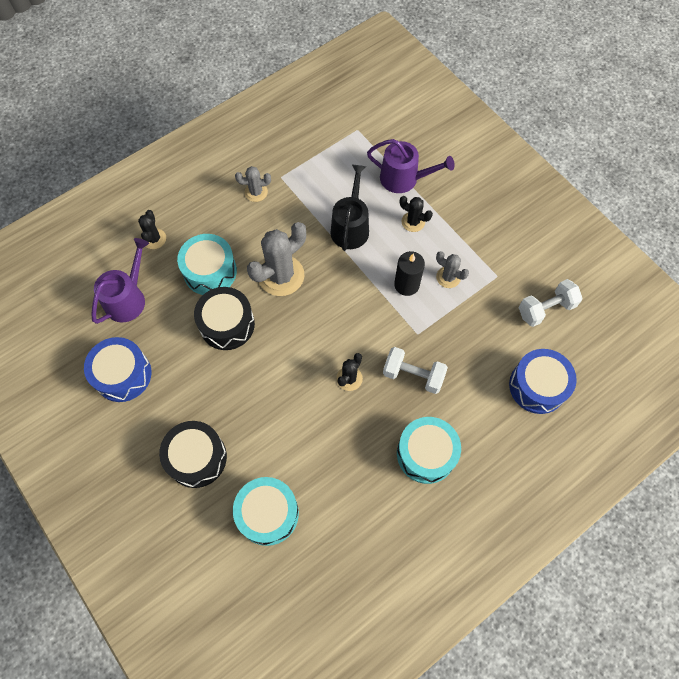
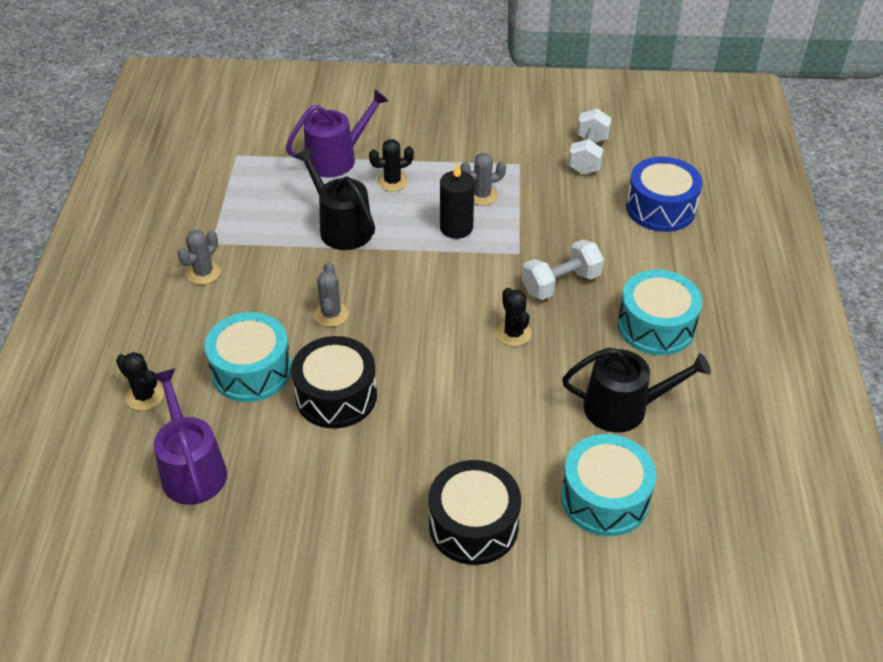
camera: 50 degrees left, 20 degrees down
blue drum [84,337,151,402] -> none
grey cactus [247,222,306,296] -> grey cactus [314,262,349,327], size x0.53
none -> black watering can [562,347,711,433]

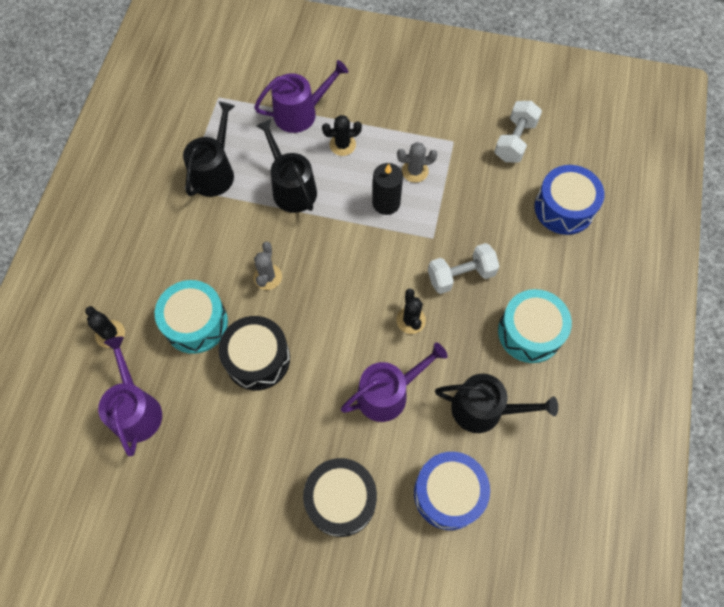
camera: 10 degrees right, 20 degrees up
grey cactus [177,230,221,285] -> none
turquoise drum [561,434,656,536] -> blue drum [414,452,490,530]
none -> black watering can [183,102,235,197]
none -> purple watering can [341,342,448,422]

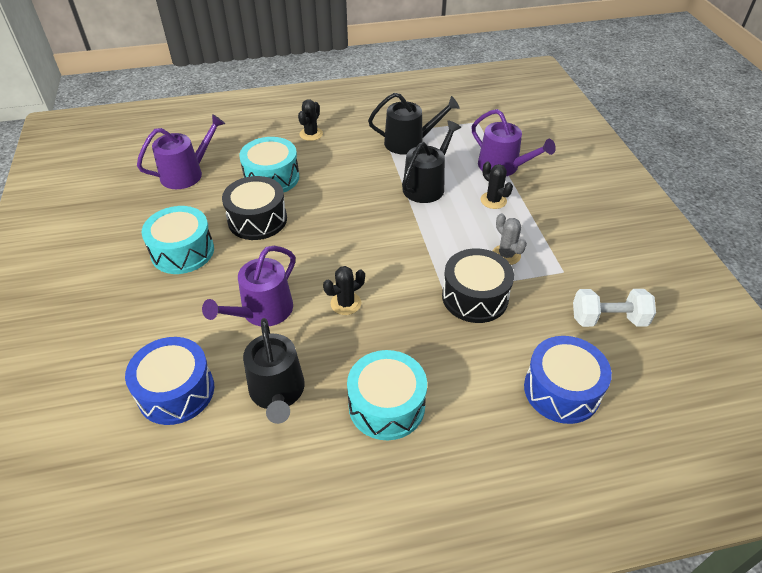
camera: 65 degrees right, 20 degrees down
black cactus [85,306,125,348] -> black cactus moved to [298,99,323,141]
grey cactus [253,242,282,290] -> none
black drum [303,458,377,537] -> black drum moved to [442,248,514,323]
purple watering can [341,342,448,422] -> purple watering can turned 90 degrees clockwise [202,246,295,326]
black candle [372,163,403,215] -> none
white dumbbell [428,243,500,294] -> none
none -> turquoise drum [141,206,214,274]

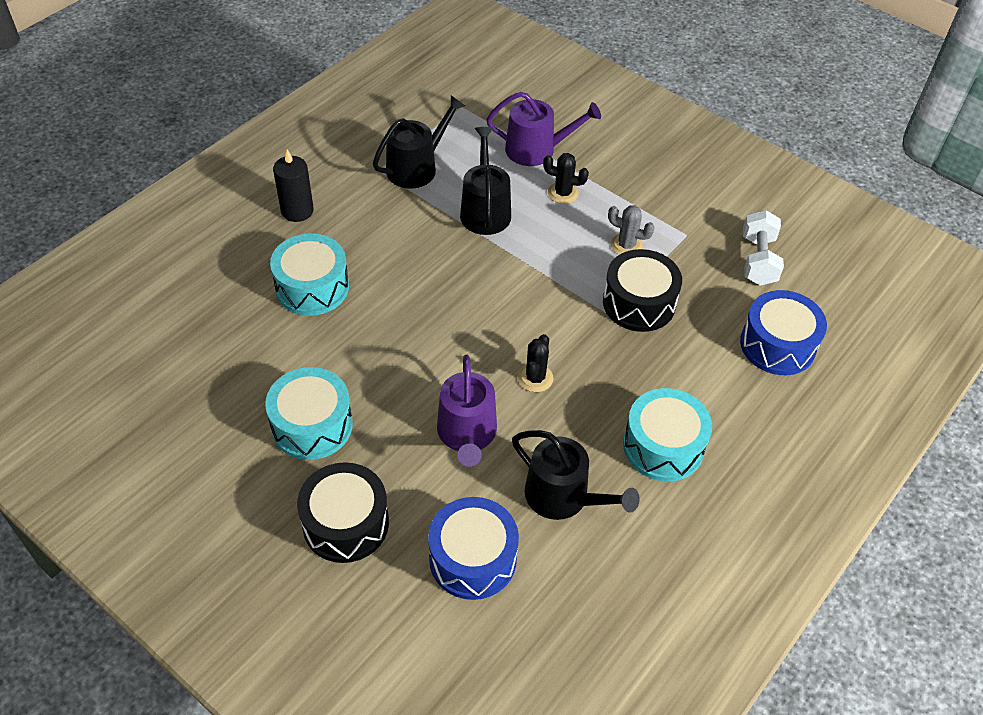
camera: 40 degrees left, 5 degrees up
purple watering can [137,114,225,189] -> none
black drum [222,176,287,240] -> black drum moved to [297,462,389,563]
black cactus [298,99,323,141] -> black candle [273,150,314,222]
white dumbbell [573,289,656,327] -> white dumbbell turned 45 degrees counterclockwise [743,210,784,286]

